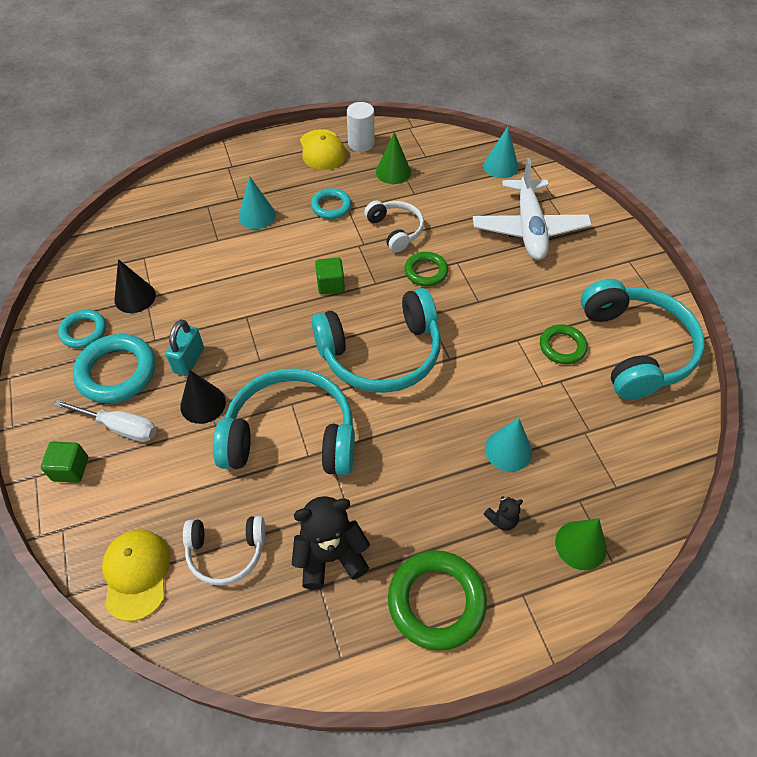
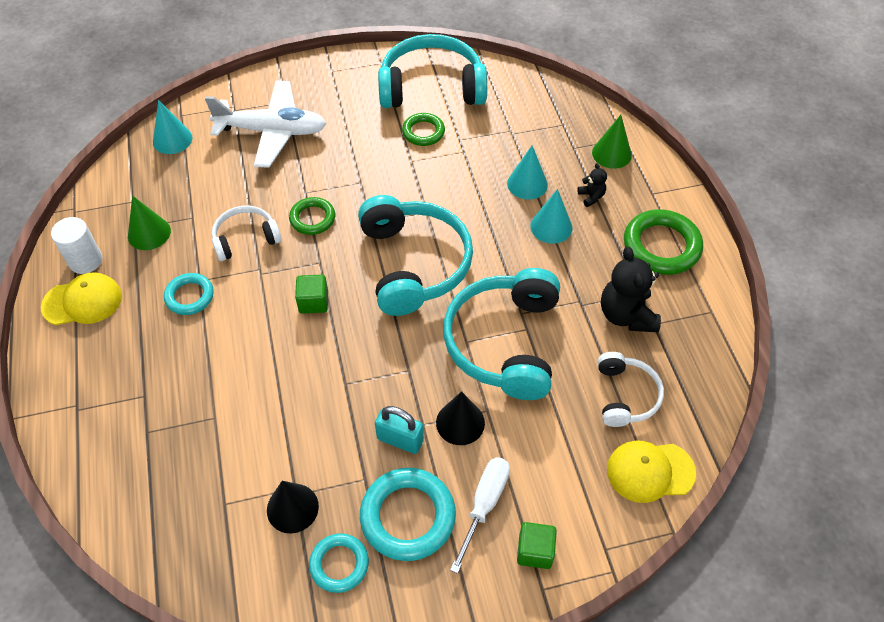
camera: 85 degrees left, 0 degrees up
turquoise cone [238,176,276,229] -> turquoise cone moved to [530,189,572,244]

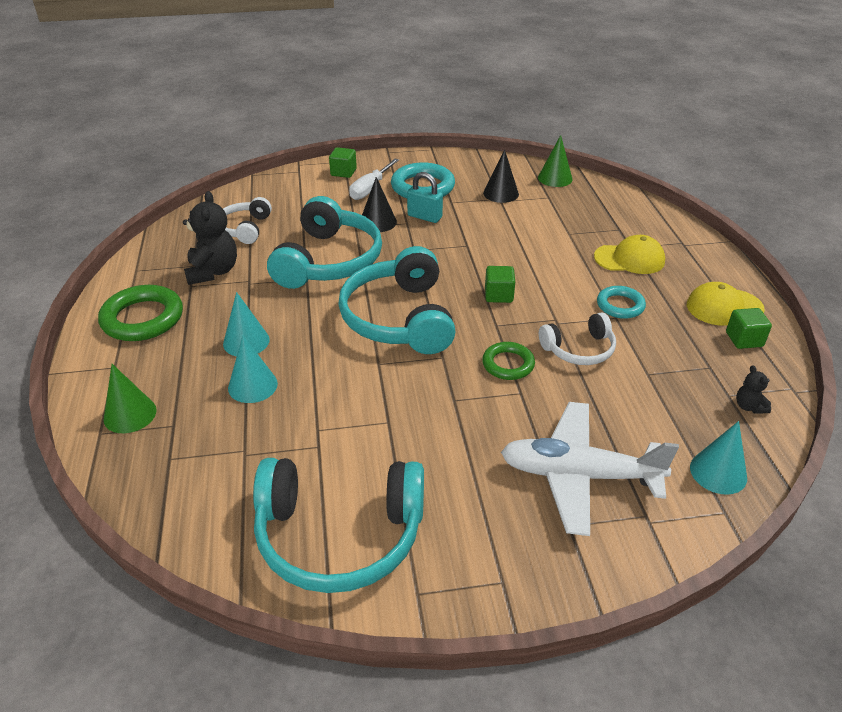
camera: 175 degrees left, 15 degrees down
white cylinder [51,217,102,274] -> green cube [726,308,772,349]
green cone [128,196,171,250] -> green cone moved to [538,135,573,187]
turquoise ring [309,533,369,593] -> none
green ring [402,113,445,146] -> none
black teddy bear [577,163,607,207] -> black teddy bear moved to [736,365,771,413]
yellow cap [607,440,696,503] -> yellow cap moved to [594,235,665,274]

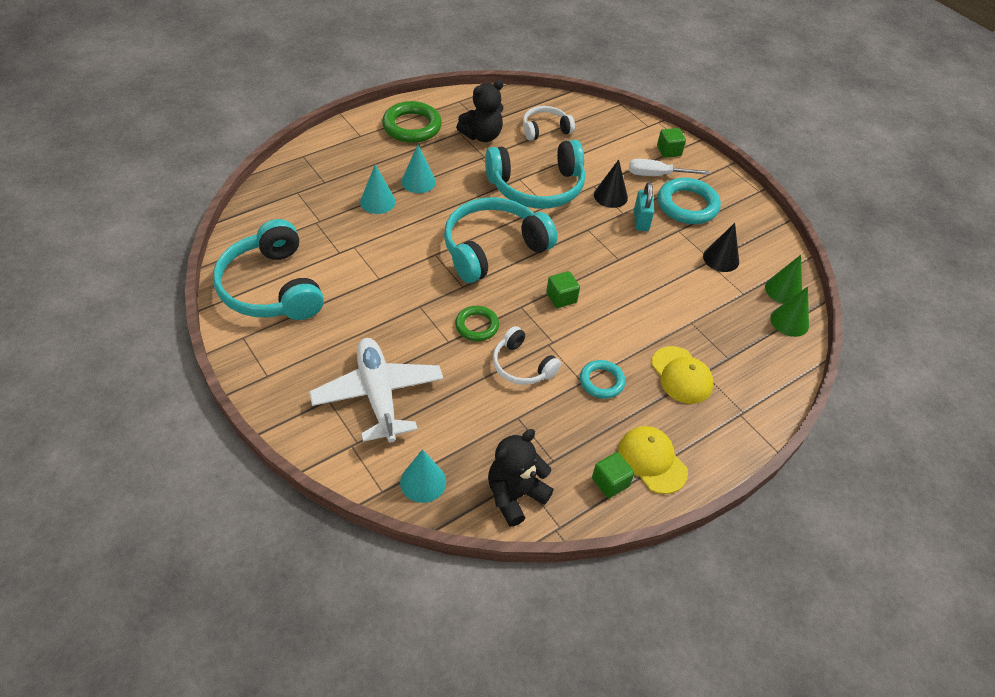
camera: 60 degrees right, 10 degrees up
green cone [104,364,157,433] -> green cone moved to [770,287,809,337]
black teddy bear [736,365,771,413] -> black teddy bear [488,429,554,527], size x2.07

